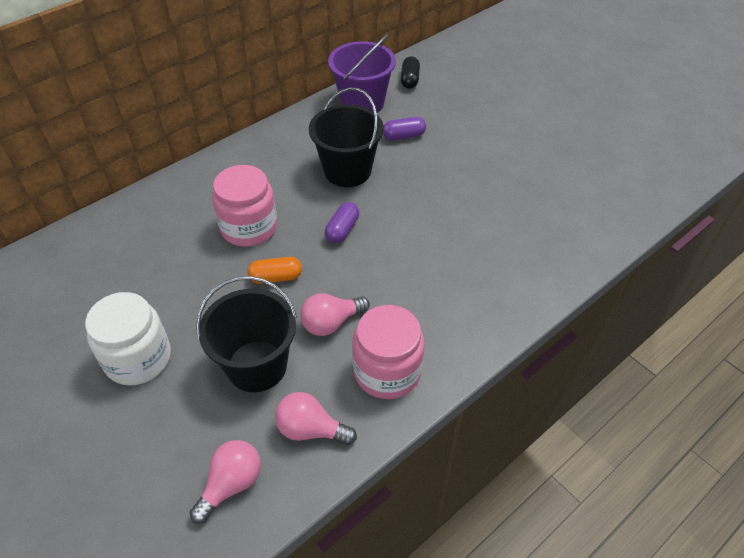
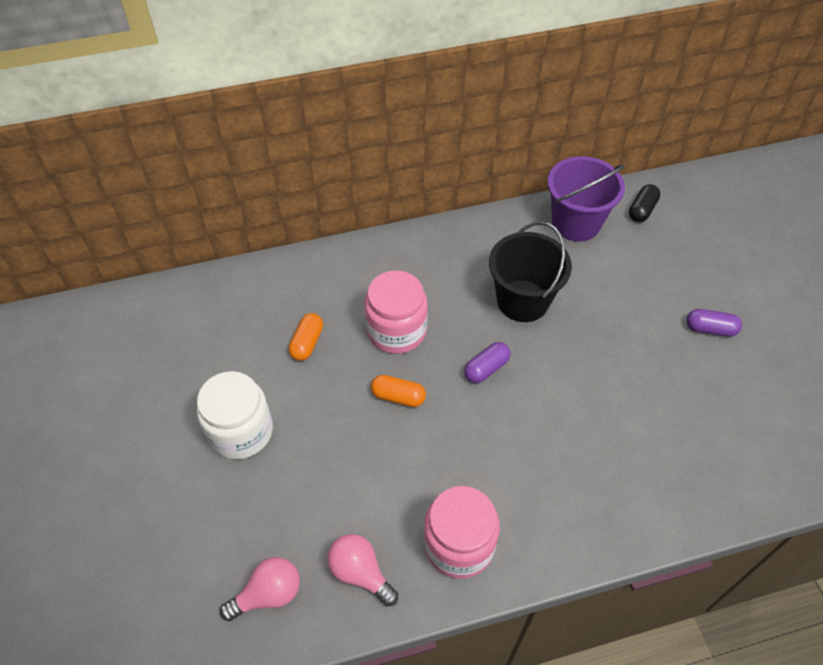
camera: 25 degrees right, 5 degrees up
black bucket [196,276,297,392] -> none
pink light bulb [300,293,370,336] -> none
purple capsule [383,117,426,140] -> purple capsule moved to [686,309,742,337]
none -> orange capsule [289,313,323,361]

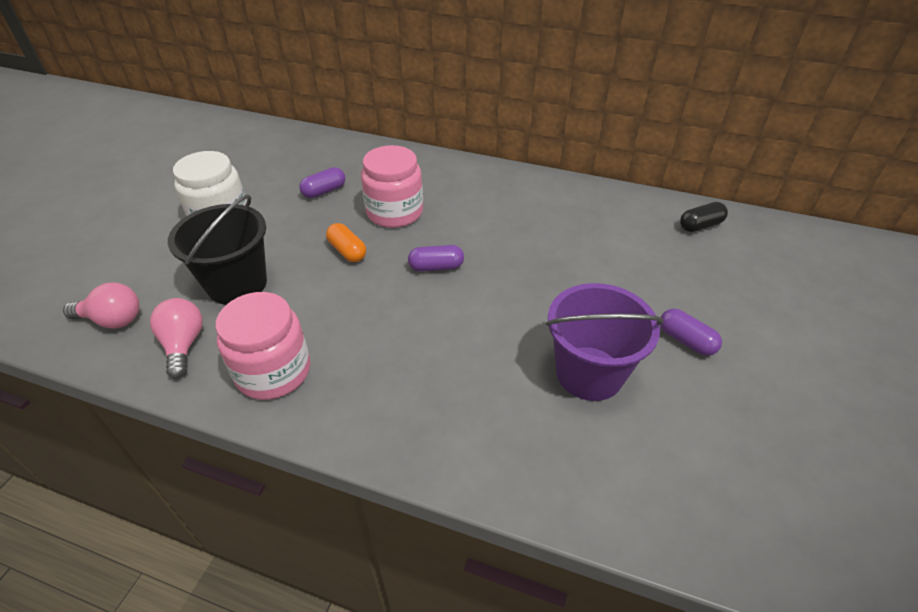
camera: 35 degrees right, 10 degrees down
orange capsule [289,313,323,361] -> purple capsule [299,167,345,198]
black bucket [489,221,572,322] -> black bucket moved to [168,194,267,305]
purple bucket [547,156,625,242] -> purple bucket moved to [546,283,663,401]

